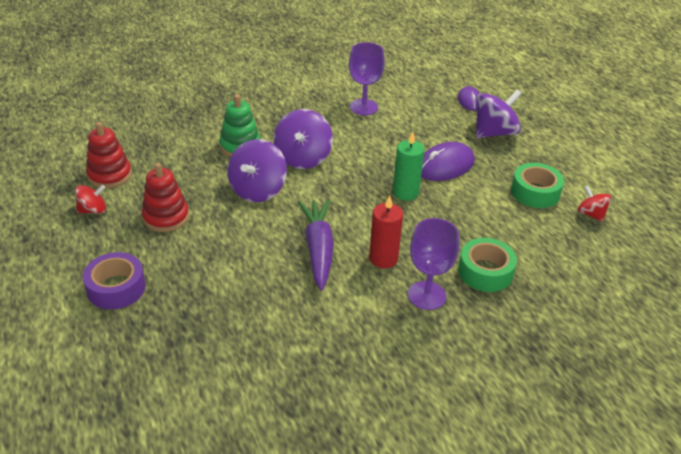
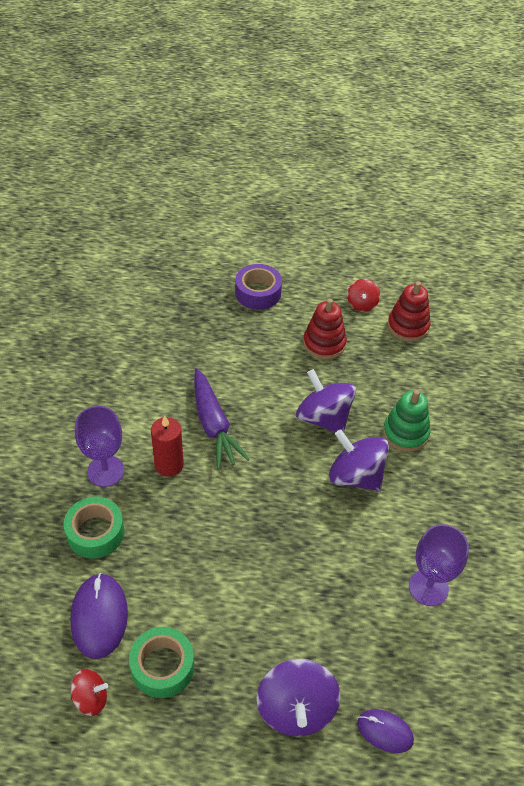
camera: 120 degrees right, 10 degrees up
purple carrot [298,200,334,290] -> purple carrot turned 45 degrees clockwise [194,368,250,469]
green candle [393,131,425,201] -> none
purple mouse [421,142,475,181] -> purple mouse moved to [71,573,128,659]

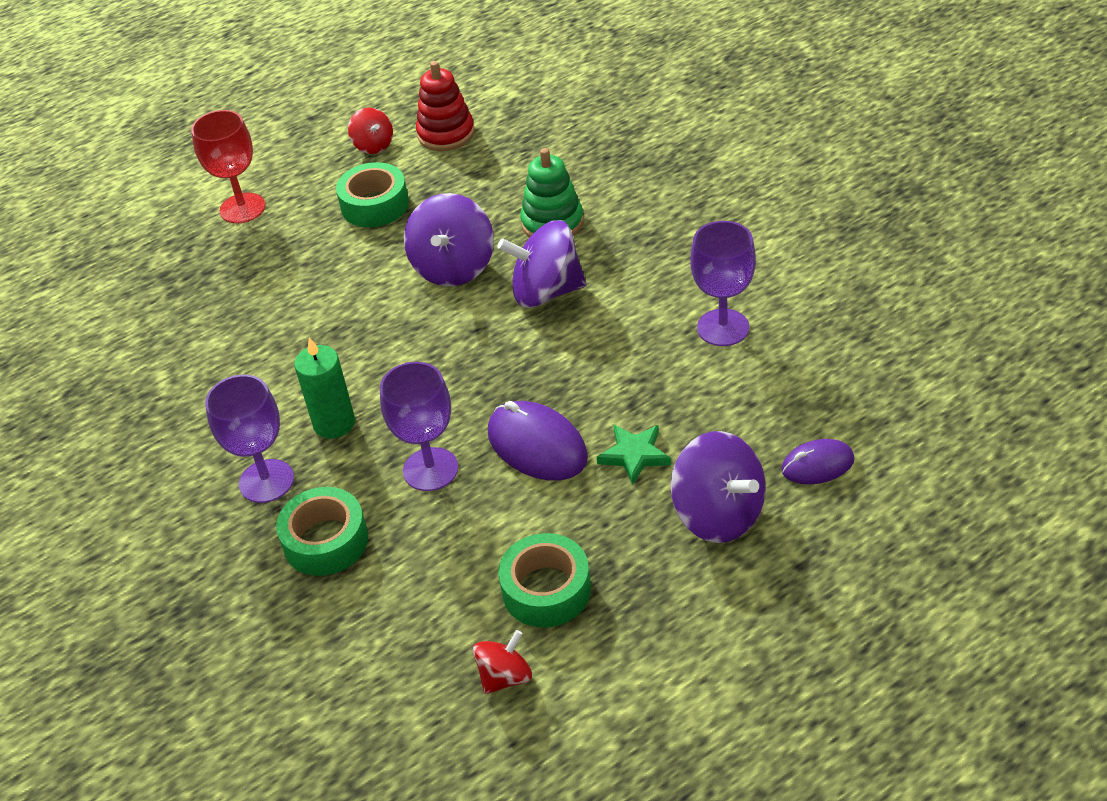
camera: 35 degrees left, 5 degrees down
purple mouse [71,573,128,659] -> purple mouse moved to [488,401,588,481]
red candle [151,416,184,477] -> green candle [294,337,355,439]
purple carrot [194,368,250,469] -> none
purple tape [235,264,282,310] -> red goblet [191,110,265,223]
purple spinning top [296,369,356,433] -> purple spinning top turned 90 degrees counterclockwise [404,193,494,286]
red stacking toy [303,299,347,359] -> green tape [336,162,409,227]
none -> purple goblet [380,362,458,491]
none -> green star [597,425,671,485]

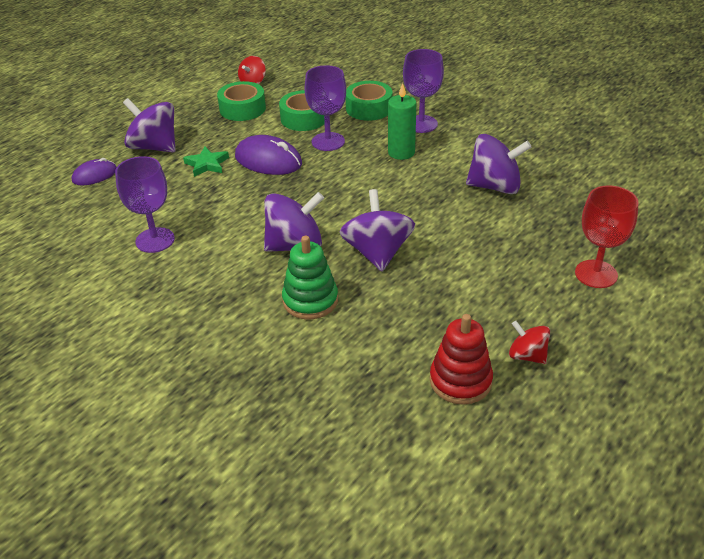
camera: 160 degrees right, 5 degrees down
green tape [336,162,409,227] -> green tape moved to [279,90,325,131]
none -> purple spinning top [466,134,531,194]

